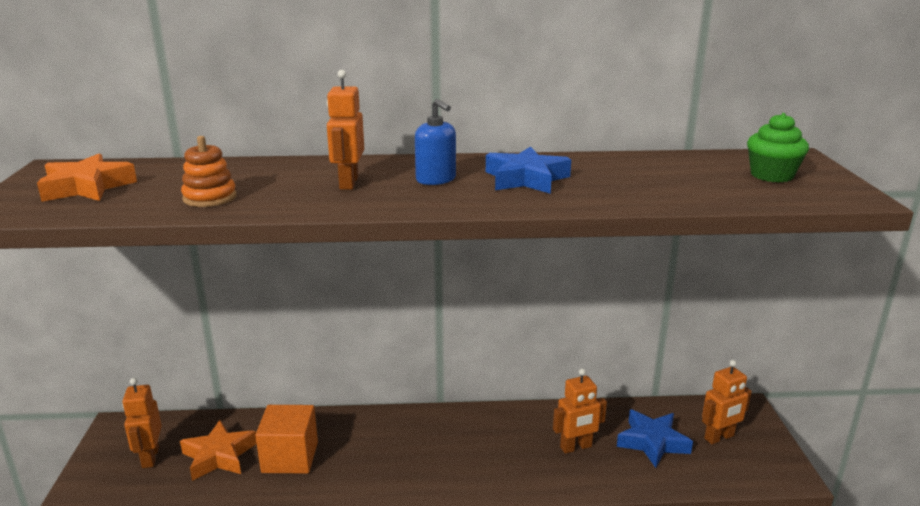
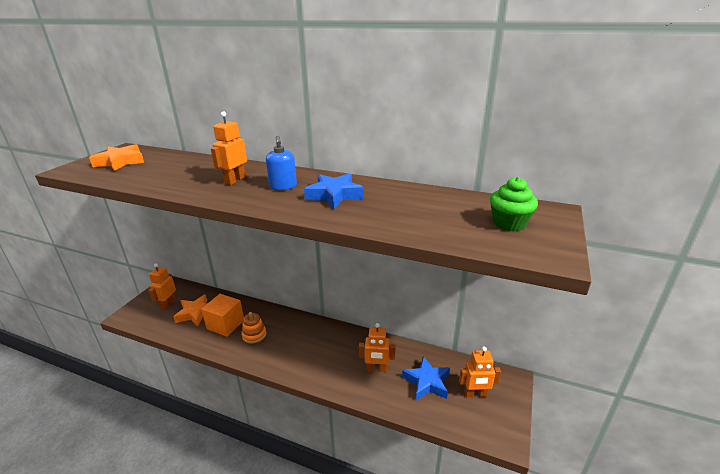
camera: 25 degrees right, 5 degrees up
orange stacking toy [181,136,237,207] -> orange stacking toy moved to [241,312,266,344]

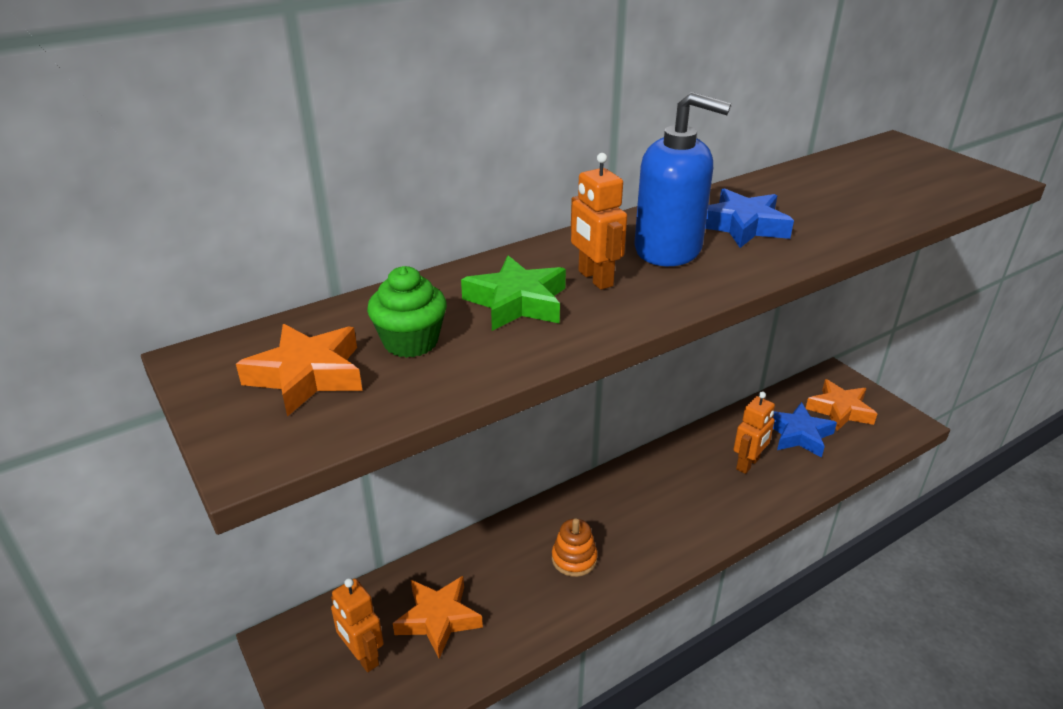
camera: 55 degrees left, 5 degrees up
orange cube [201,294,244,337] -> none
blue soap dispenser [266,136,297,190] -> blue soap dispenser [635,92,731,266], size x1.73
orange robot [459,346,501,397] -> orange star [806,379,877,431]
green cupcake [490,177,538,231] -> green cupcake moved to [367,266,447,358]
none -> green star [461,255,566,331]

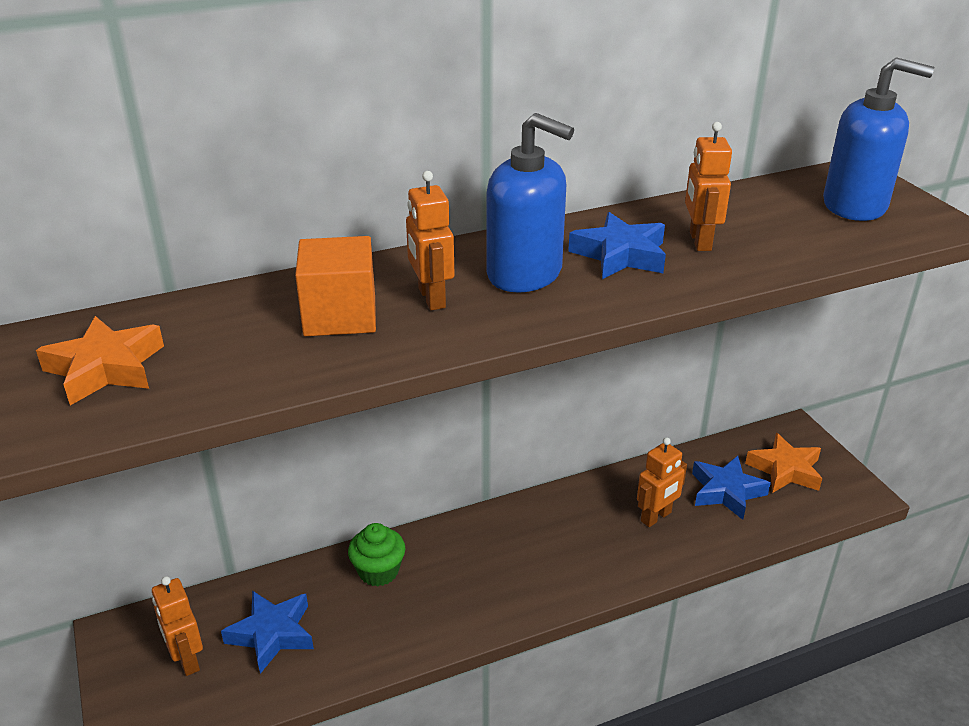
camera: 10 degrees right, 0 degrees up
green cupcake [367,266,447,358] -> green cupcake moved to [348,523,405,586]
orange star [393,576,483,659] -> blue star [221,591,314,674]
green star [461,255,566,331] -> orange cube [295,236,376,336]
orange stacking toy [552,519,598,577] -> none
none -> orange robot [685,122,732,251]
none -> blue soap dispenser [823,57,934,221]

